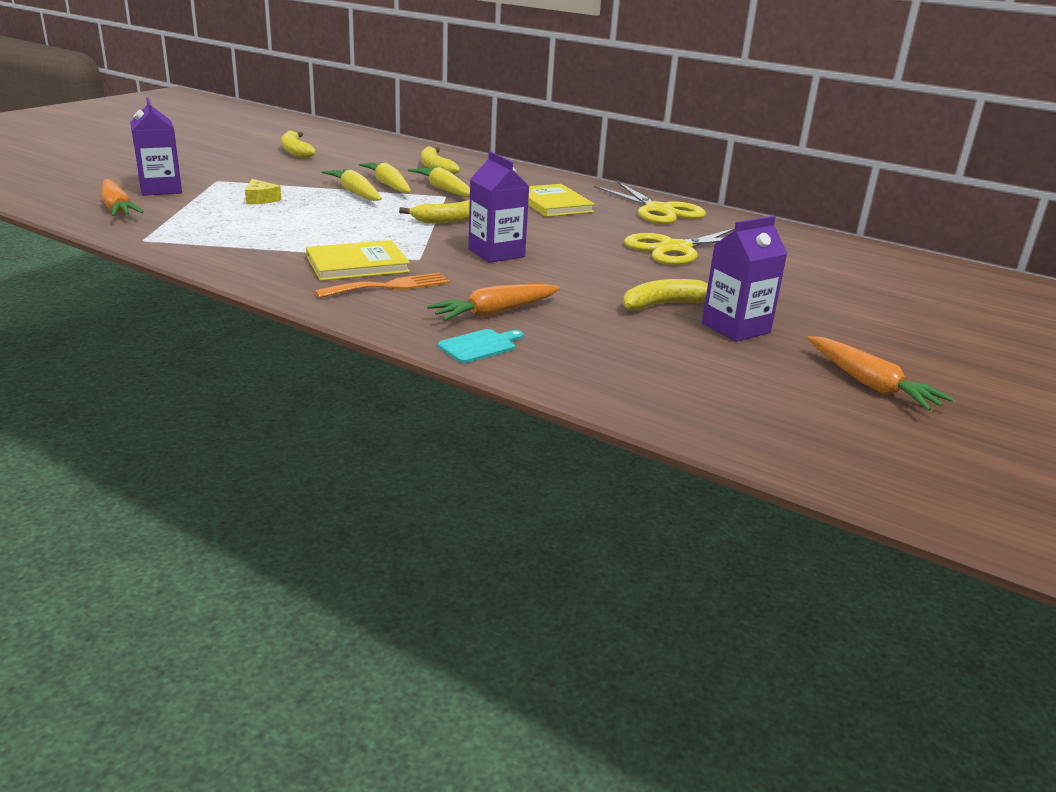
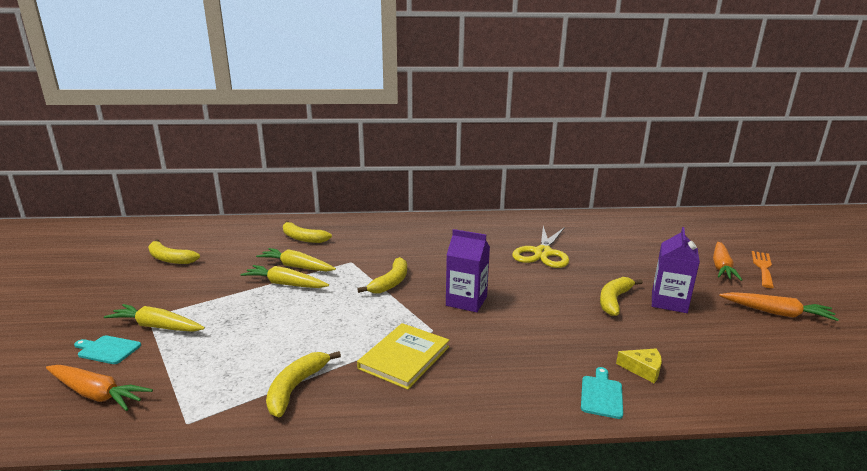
camera: 35 degrees left, 5 degrees down
purple carton [130,98,182,196] -> turquoise cutting board [74,335,141,364]
yellow cheese [245,179,281,204] -> yellow cheese moved to [616,348,662,383]
orange fork [315,272,450,298] -> orange fork moved to [752,251,774,288]
yellow carrot [408,166,470,197] -> yellow carrot moved to [104,304,205,332]
orange carrot [427,284,560,321] -> orange carrot moved to [713,242,742,281]
yellow book [528,184,595,217] -> none
yellow scissors [594,181,706,224] -> none
none -> yellow banana [266,351,341,417]

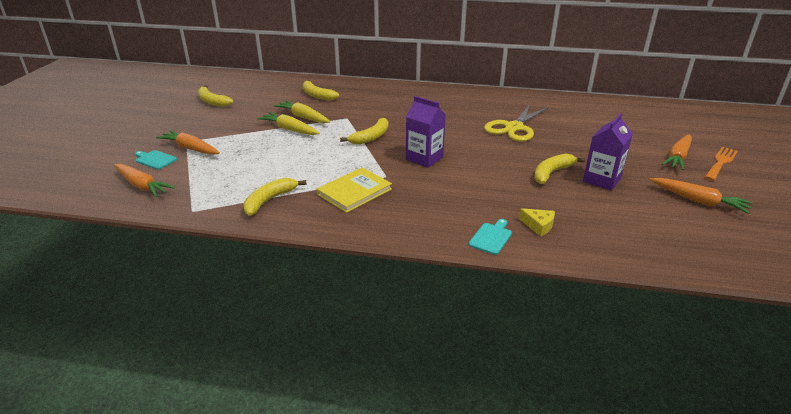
camera: 15 degrees right, 10 degrees up
yellow carrot [104,304,205,332] -> orange carrot [156,130,220,155]

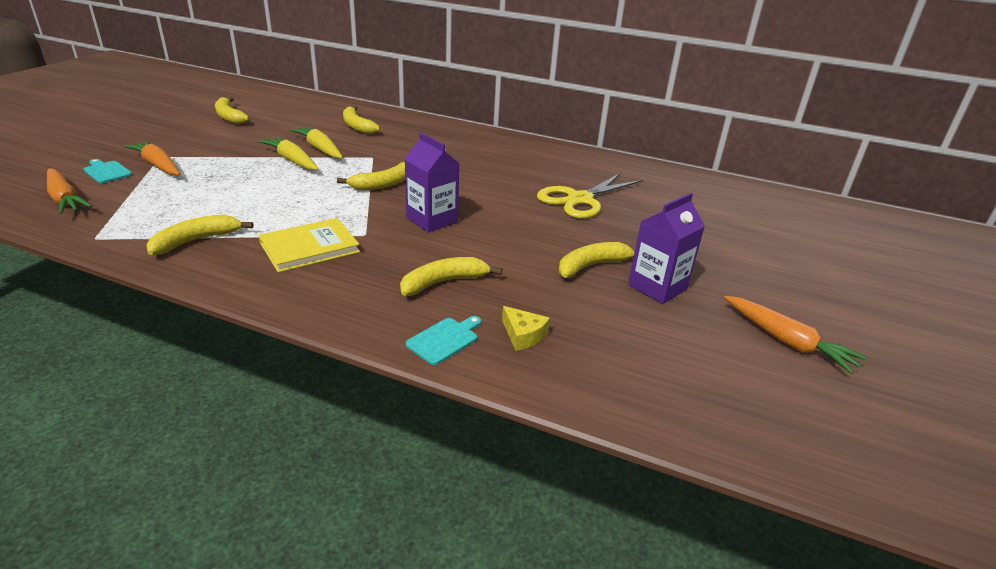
camera: 10 degrees right, 0 degrees up
orange carrot [662,134,692,170] -> none
orange fork [705,147,738,181] -> none
none -> yellow banana [400,257,502,296]

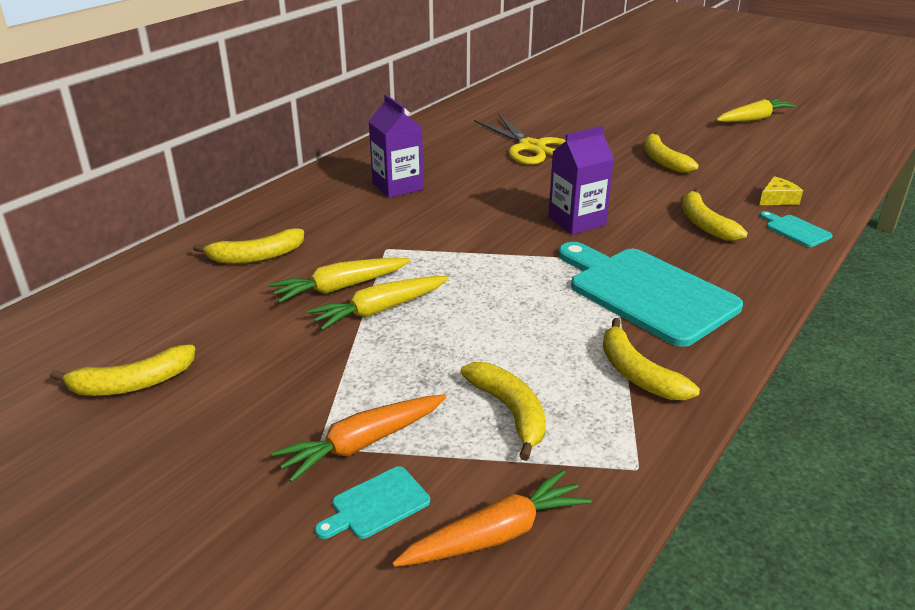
camera: 75 degrees left, 0 degrees up
yellow book [259,218,360,273] -> turquoise cutting board [558,242,743,347]
yellow banana [337,162,405,190] -> yellow banana moved to [461,362,546,461]
purple carton [628,193,705,304] -> purple carton moved to [368,94,424,198]
orange carrot [724,296,867,374] -> yellow carrot [716,99,796,122]

